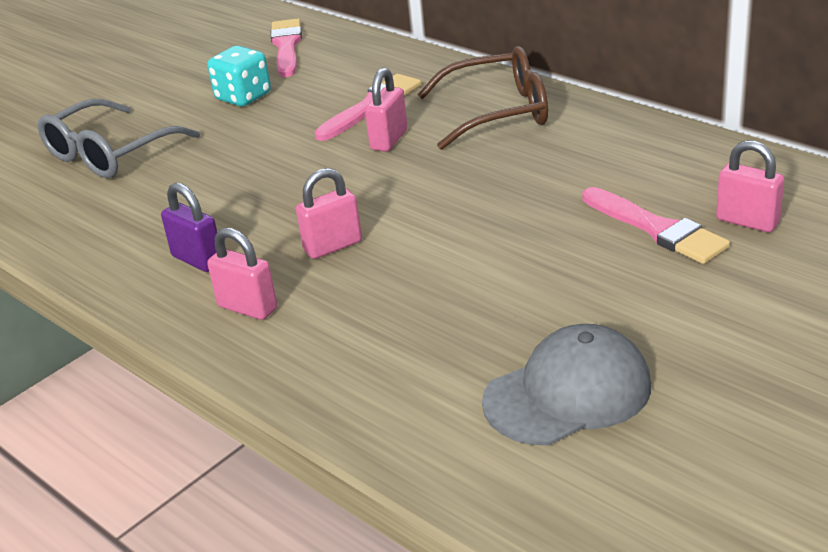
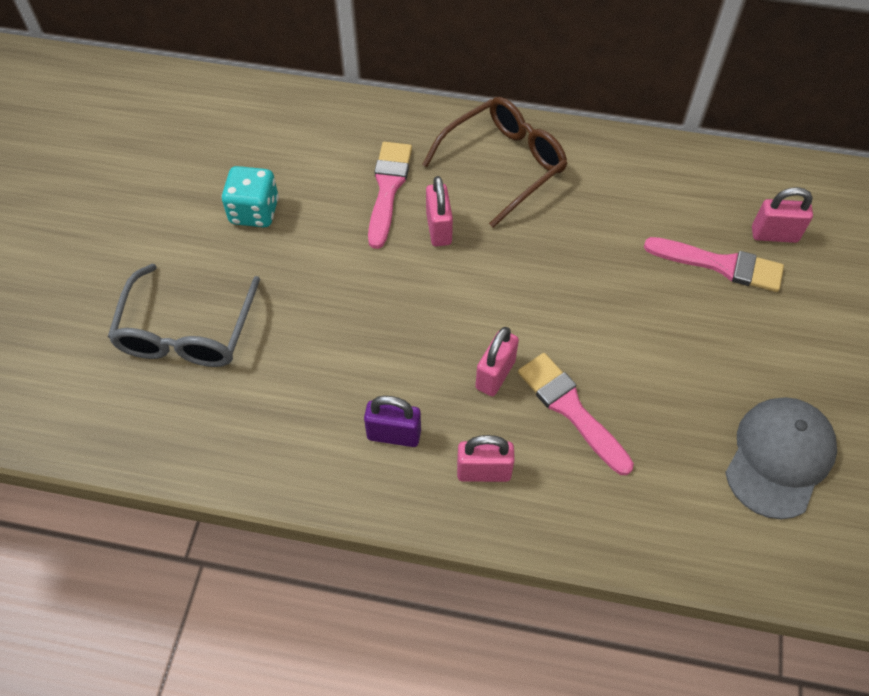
camera: 35 degrees left, 25 degrees up
pink brush [270,18,302,77] -> pink brush moved to [518,353,634,475]

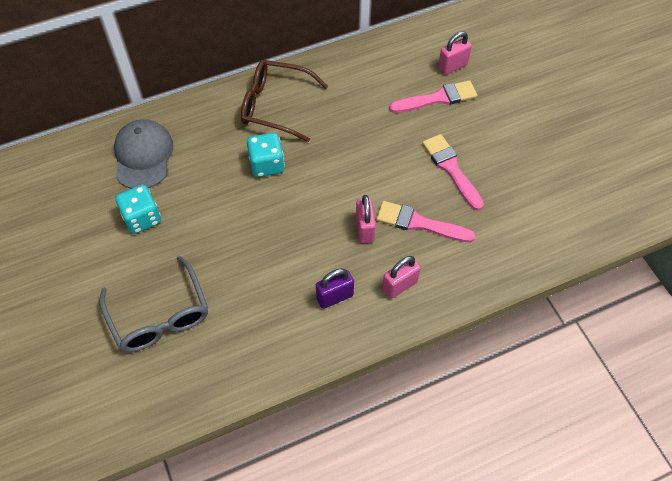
camera: 35 degrees left, 0 degrees up
pink brush [368,142,412,249] -> pink brush moved to [422,134,484,211]
brown glasses [422,97,568,228] -> brown glasses turned 90 degrees counterclockwise [241,60,328,142]
pink padlock [426,176,453,247] -> turquoise dice [247,133,285,177]
grey cap [725,397,837,519] -> grey cap moved to [114,119,173,189]

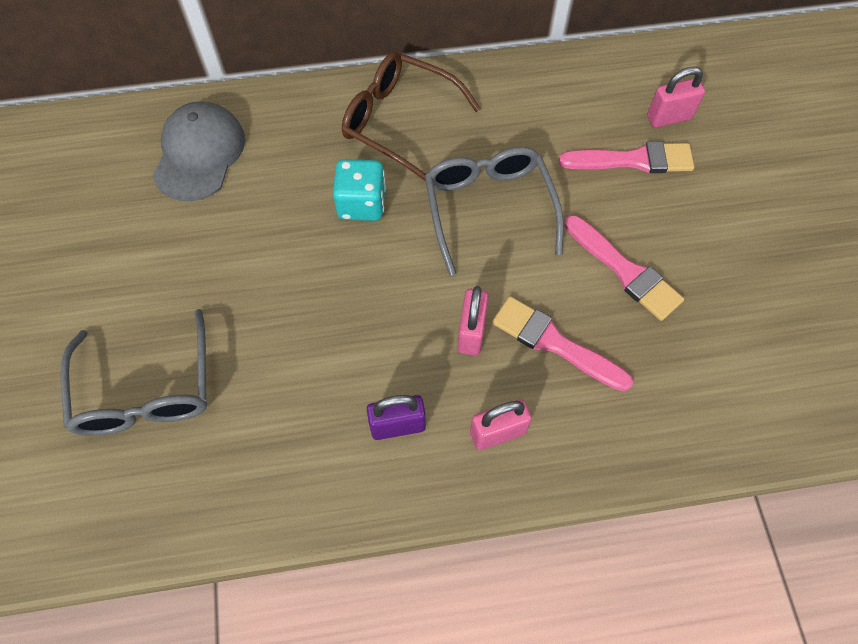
camera: 15 degrees right, 5 degrees up
turquoise dice [115,185,161,234] -> none
pink brush [422,134,484,211] -> pink brush turned 150 degrees clockwise [564,215,684,321]
none -> grey glasses [425,147,564,276]

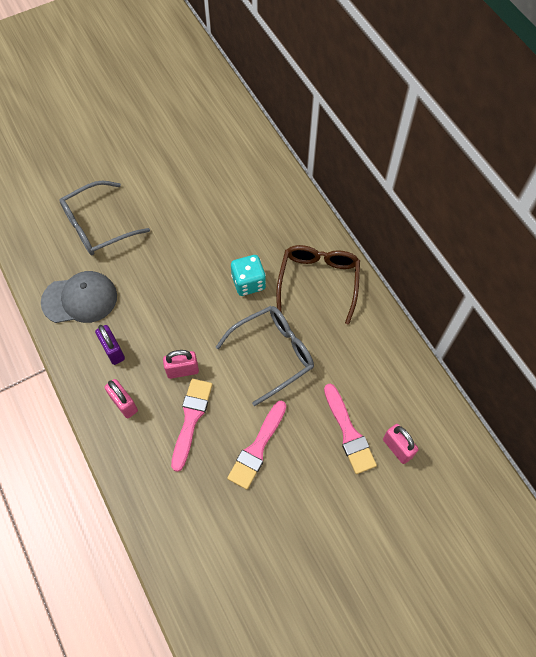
camera: 70 degrees right, 0 degrees up
grey cap [153,101,245,201] -> grey cap moved to [41,271,117,323]

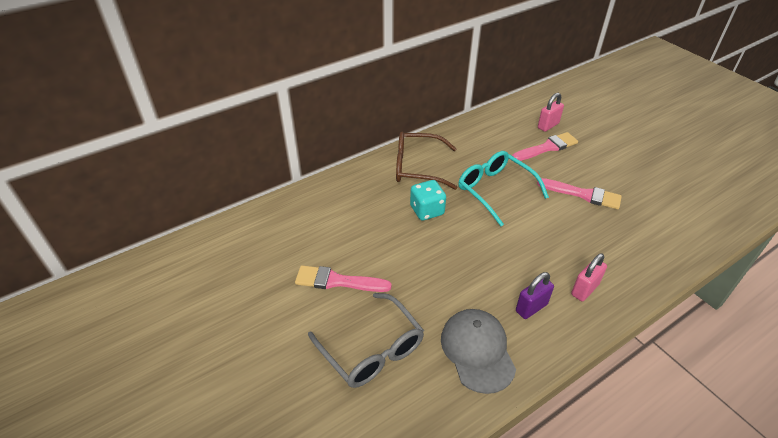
camera: 95 degrees left, 20 degrees down
pink padlock [163,350,199,379] -> none
pink brush [171,379,213,472] -> pink brush moved to [295,265,392,292]
grey glasses [216,306,314,406] -> turquoise glasses [458,151,549,226]

